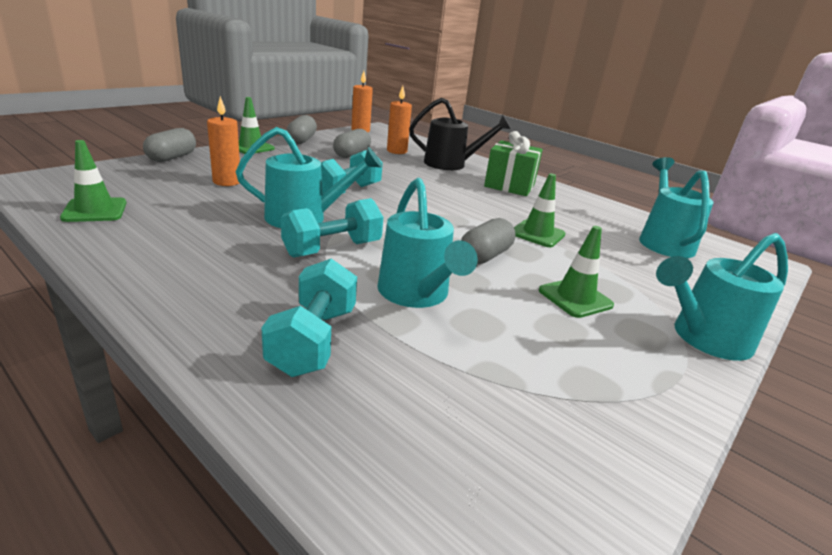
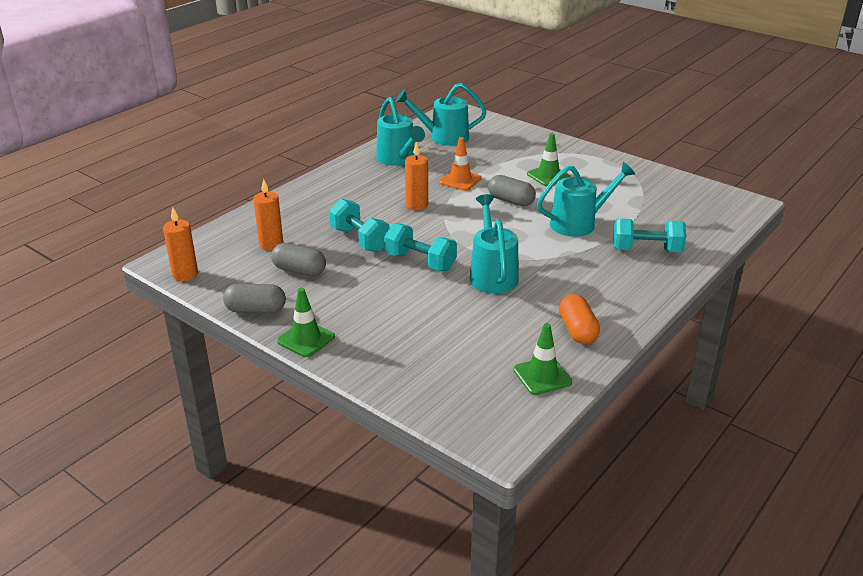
camera: 90 degrees left, 5 degrees up
grey capsule [143,128,196,162] -> none
orange candle [207,96,240,186] -> orange candle moved to [405,142,428,210]
turquoise dumbbell [281,198,383,258] -> turquoise dumbbell moved to [329,199,389,252]
black watering can [409,98,511,170] -> none
green gift [484,131,543,196] -> none
green traffic cone [514,173,566,247] -> orange traffic cone [439,137,482,191]
turquoise watering can [656,233,788,361] -> turquoise watering can moved to [376,97,425,166]
none -> orange capsule [559,294,600,344]

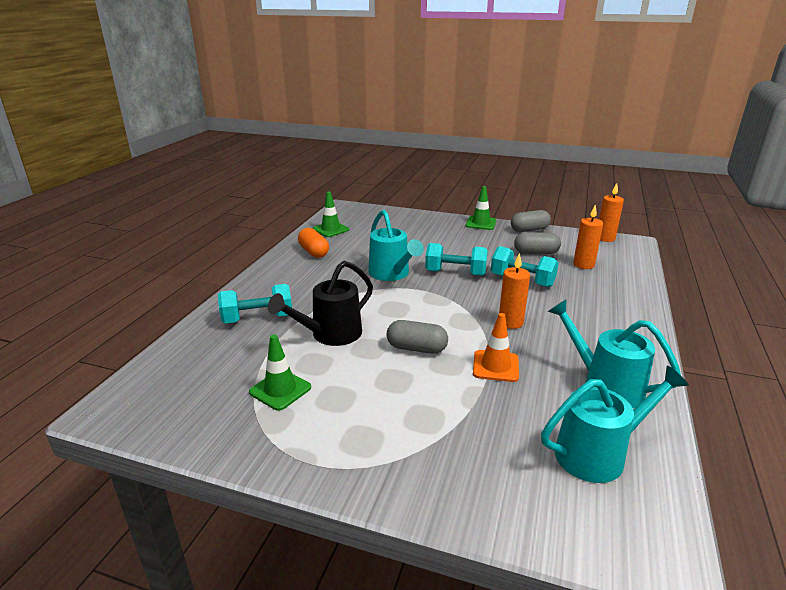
camera: 160 degrees right, 5 degrees down
green traffic cone [527,133,571,186] -> green traffic cone moved to [249,334,311,411]
turquoise watering can [537,162,635,237] -> black watering can [268,261,373,346]

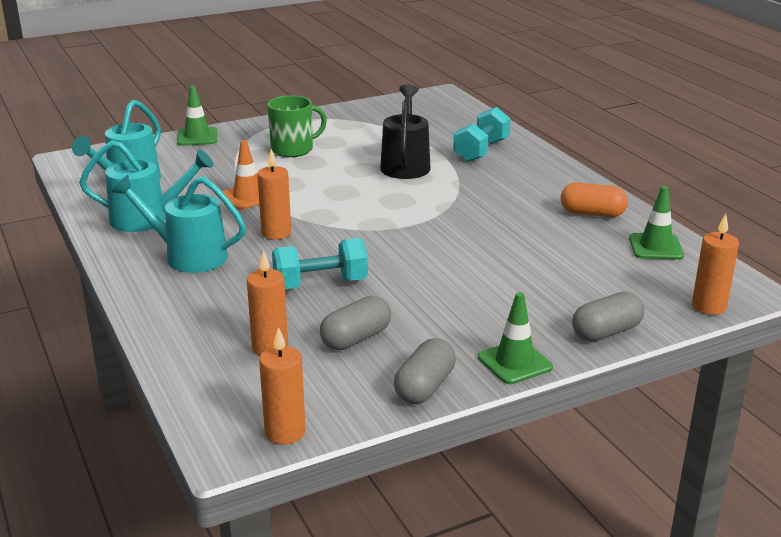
camera: 135 degrees right, 0 degrees up
green traffic cone [249,334,311,411] -> green traffic cone moved to [177,86,217,146]
turquoise watering can [368,210,424,281] -> turquoise watering can moved to [112,175,246,273]
grey capsule [387,320,448,354] -> grey capsule moved to [572,292,644,341]
turquoise dumbbell [425,243,488,276] -> none
none -> green mug [268,95,327,157]
none -> orange candle [692,214,739,315]

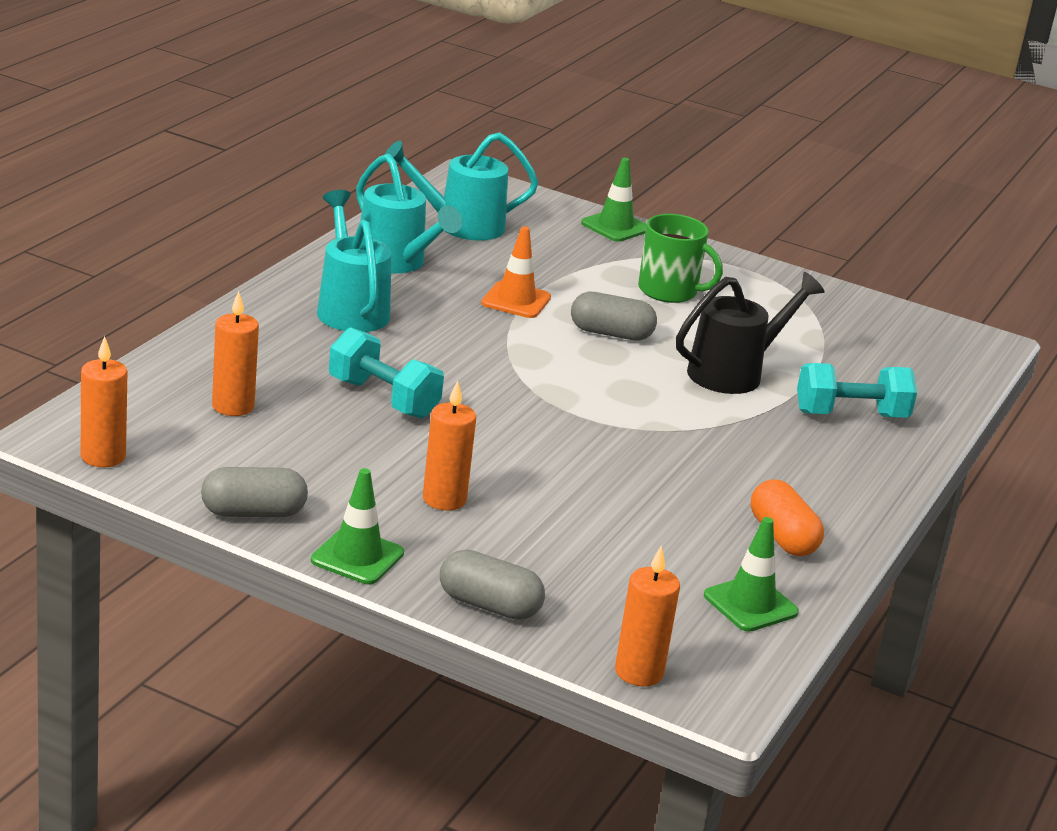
camera: 50 degrees right, 0 degrees up
orange candle [257,149,291,240] -> orange candle moved to [423,380,476,511]
grey capsule [320,296,391,350] -> grey capsule moved to [571,292,657,341]

